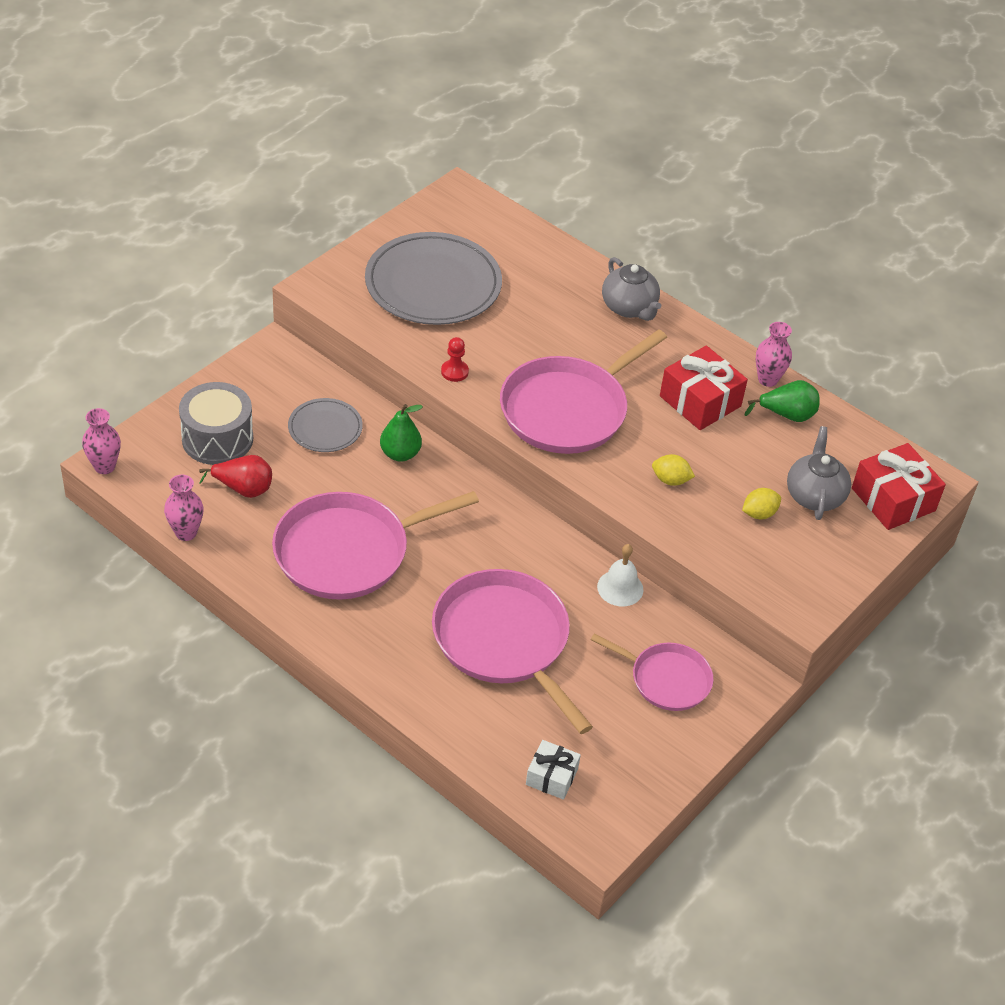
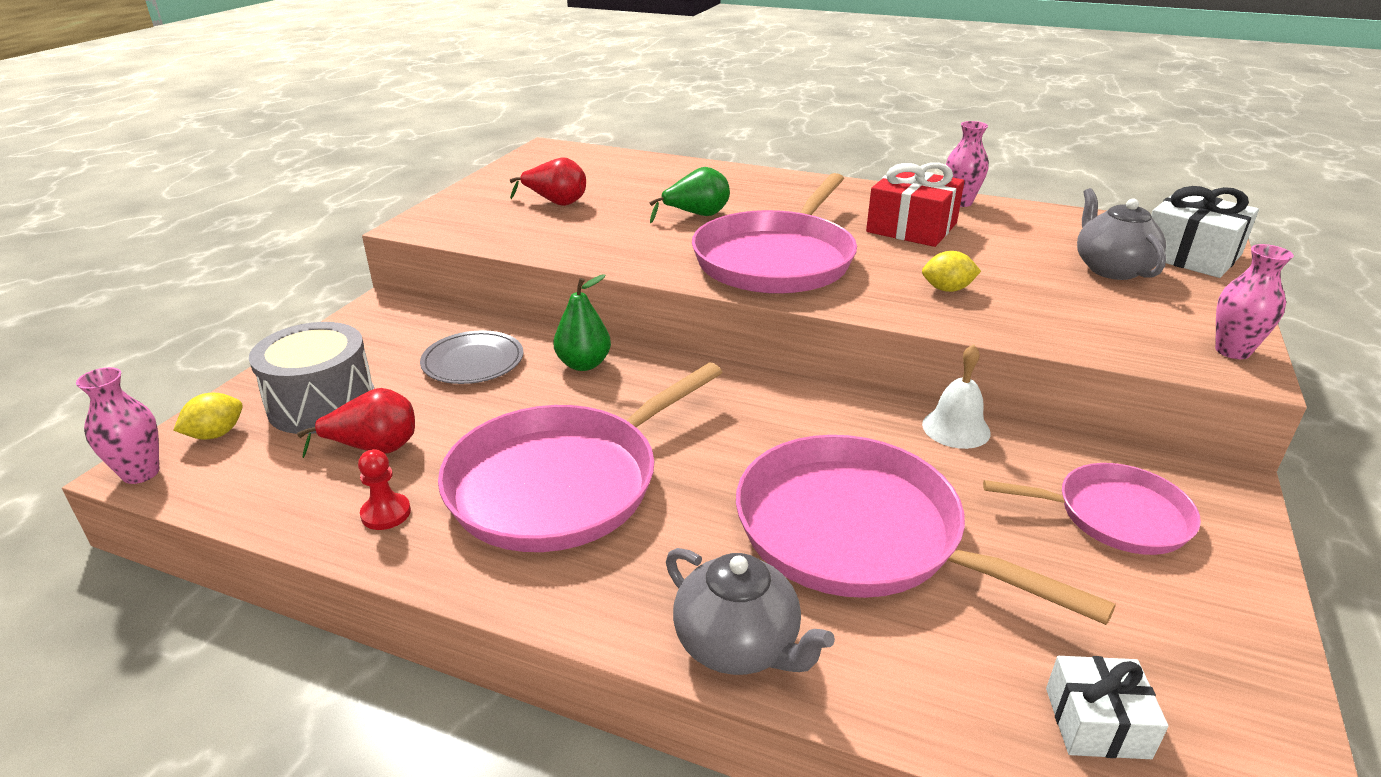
camera: 15 degrees left, 15 degrees down
pink vase [164,475,204,541] -> pink vase moved to [1215,244,1294,359]
grey plate [365,232,502,325] -> red pear [510,158,586,206]
red pawn [441,337,469,382] -> red pawn moved to [358,449,411,530]
grey teapot [602,257,661,321] -> grey teapot moved to [666,548,835,675]
yellow lemon [742,488,781,519] -> yellow lemon moved to [173,393,243,439]
green pear [744,380,820,422] -> green pear moved to [649,167,730,223]
red gift [852,443,946,530] -> white gift [1151,186,1259,278]

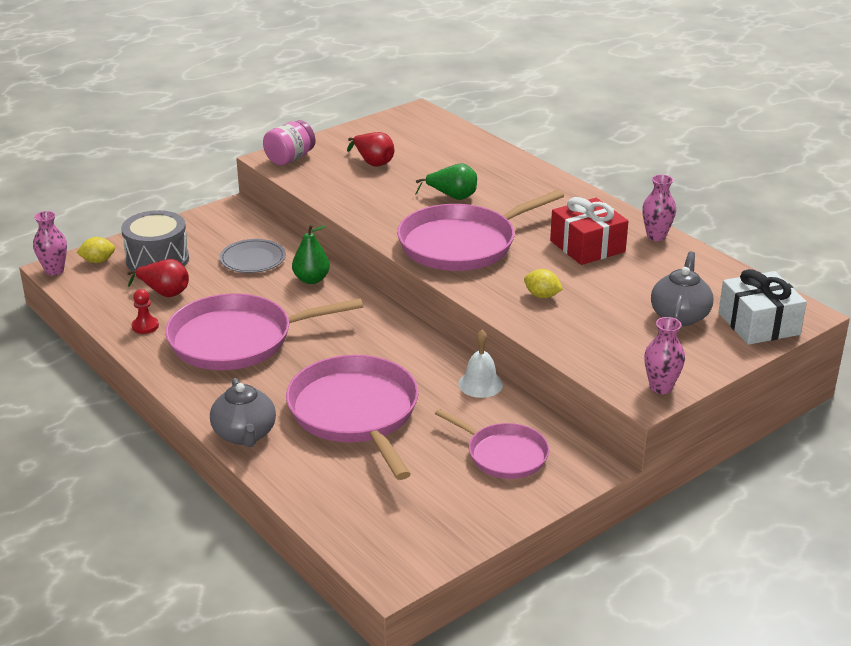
camera: 30 degrees right, 0 degrees up
white gift [1046,656,1169,759] -> none
none -> pink jar [263,120,315,166]

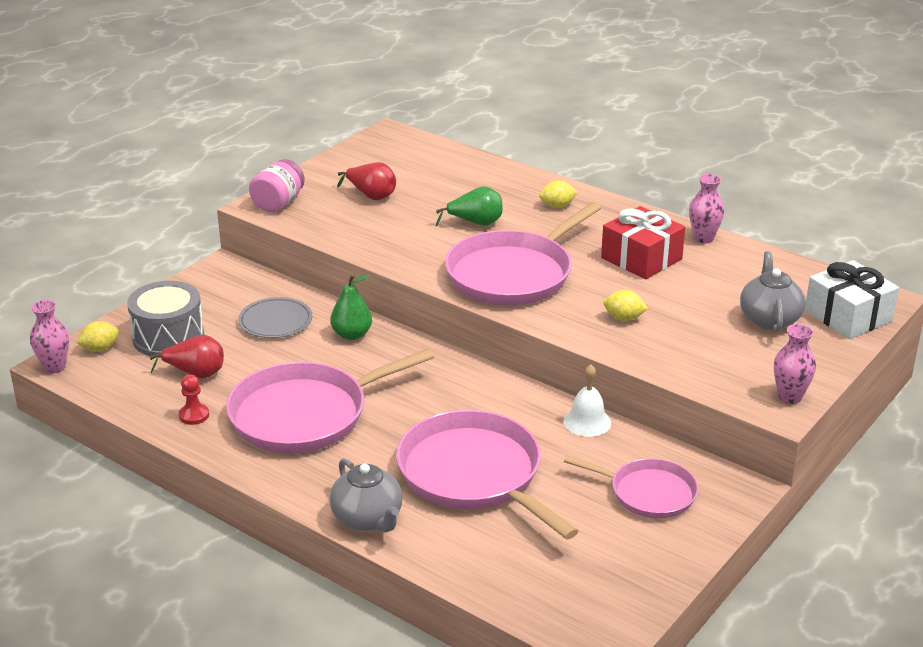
camera: 15 degrees left, 0 degrees up
none -> yellow lemon [539,180,578,208]

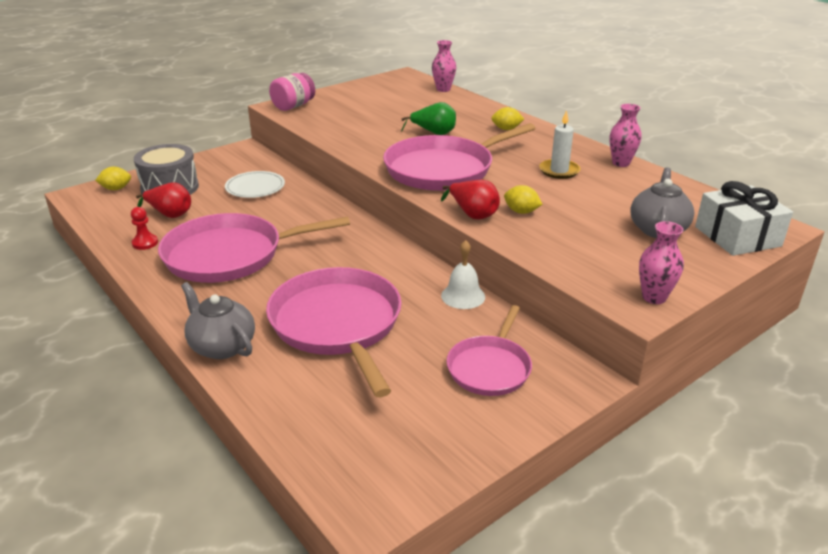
camera: 15 degrees right, 0 degrees up
pink vase [30,300,69,373] -> pink vase moved to [432,40,456,92]
grey plate [238,297,312,338] -> white plate [225,171,285,198]
green pear [330,274,372,340] -> none
grey teapot [330,458,403,532] -> grey teapot turned 150 degrees clockwise [181,282,255,359]
red pear [337,162,396,200] -> red pear moved to [441,180,500,219]
pink pan [564,456,698,519] -> pink pan turned 75 degrees clockwise [447,305,532,396]
red gift [601,206,685,279] -> white candle [539,110,580,179]

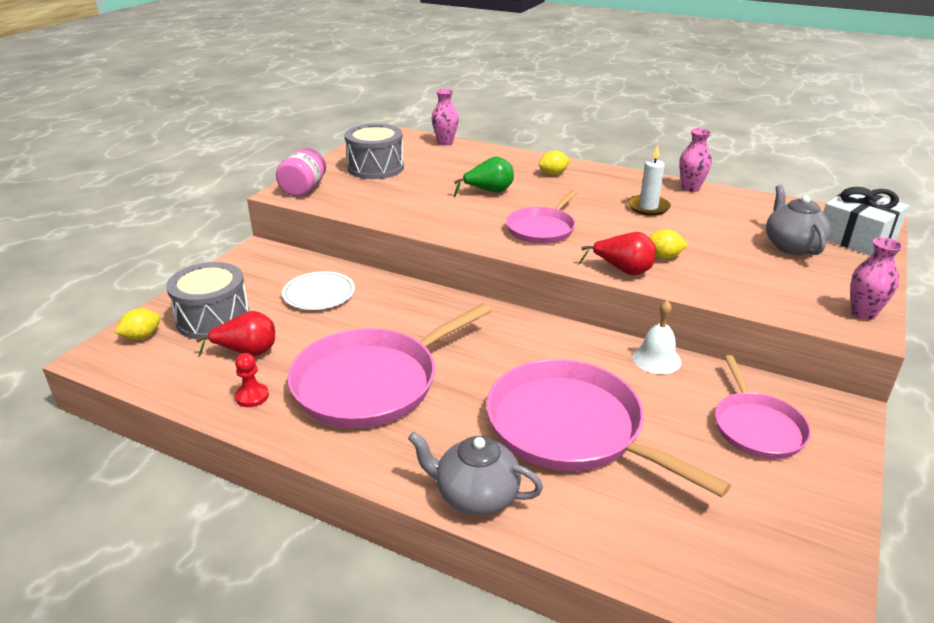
camera: 25 degrees left, 0 degrees up
pink pan [383,123,536,191] -> pink pan [506,190,578,244], size x0.58
none -> grey drum [345,124,404,179]

